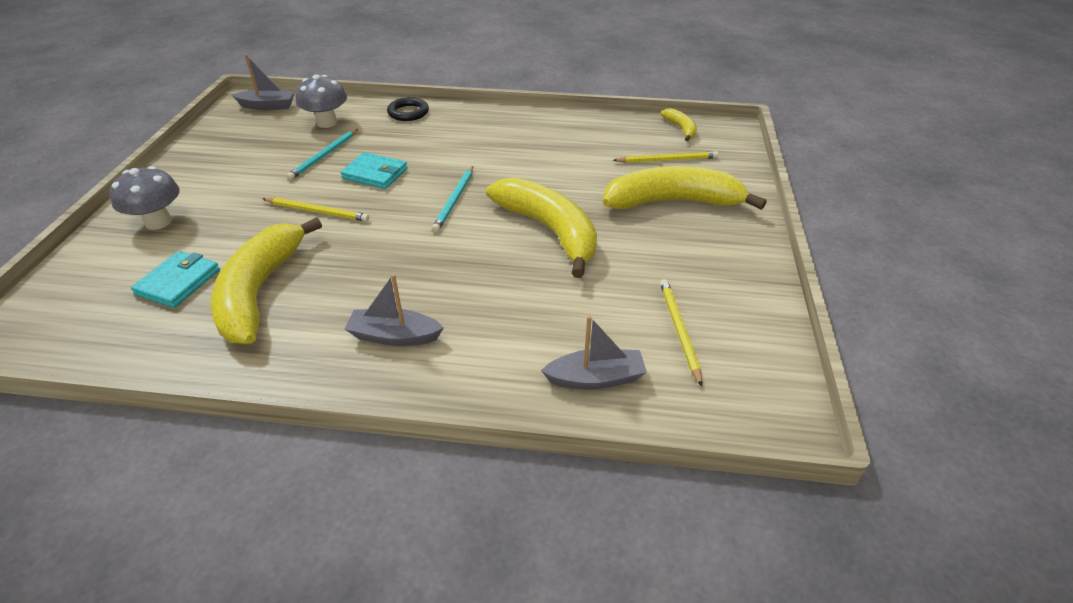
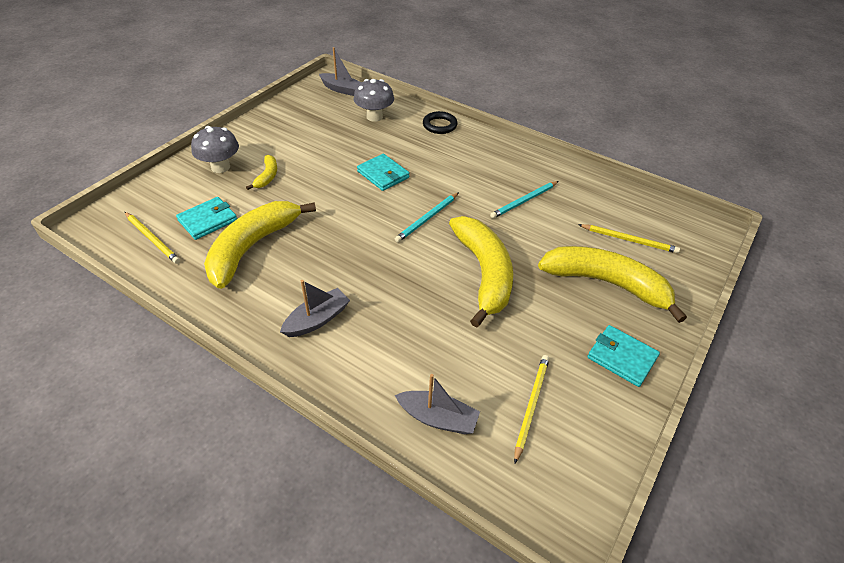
camera: 25 degrees right, 5 degrees up
yellow pencil [262,197,369,222] -> yellow pencil moved to [125,212,180,264]
turquoise pencil [287,129,358,180] -> turquoise pencil moved to [490,181,559,219]
grey boat [345,274,444,346] -> grey boat turned 105 degrees clockwise [280,280,350,337]
yellow banana [661,108,697,141] -> yellow banana moved to [246,155,277,190]
none -> turquoise wallet [587,325,660,387]

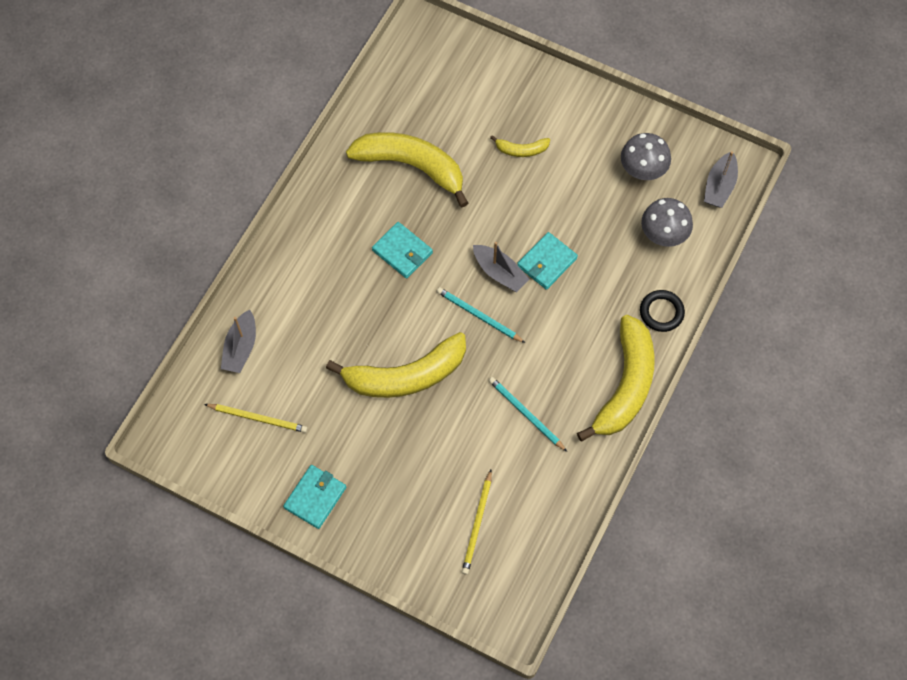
camera: 85 degrees right, 20 degrees up
yellow pencil [125,212,180,264] -> none
turquoise wallet [176,197,237,240] -> turquoise wallet moved to [372,222,433,279]
grey mushroom [191,126,239,173] -> grey mushroom moved to [621,133,671,180]
grey boat [280,280,350,337] -> grey boat moved to [473,242,529,292]
yellow banana [538,246,687,323] -> yellow banana moved to [577,315,655,441]

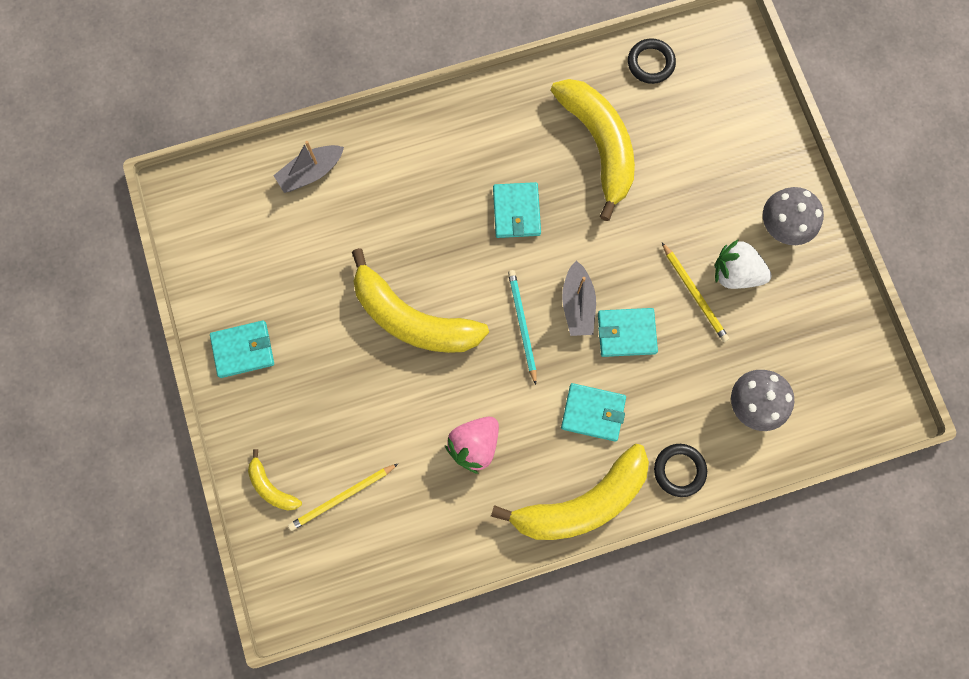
camera: 45 degrees right, 10 degrees up
yellow pencil [204,404,308,433] -> yellow pencil moved to [662,242,729,342]
turquoise pencil [489,377,567,452] -> pink strawberry [445,417,499,474]
yellow banana [490,135,550,157] -> yellow banana moved to [248,449,302,511]
grey mushroom [621,133,671,180] -> grey mushroom moved to [763,187,824,245]
grey boat [704,151,738,208] -> none
none -> turquoise wallet [561,383,626,442]
none -> black ring [628,38,676,84]
none -> white strawberry [715,239,772,289]

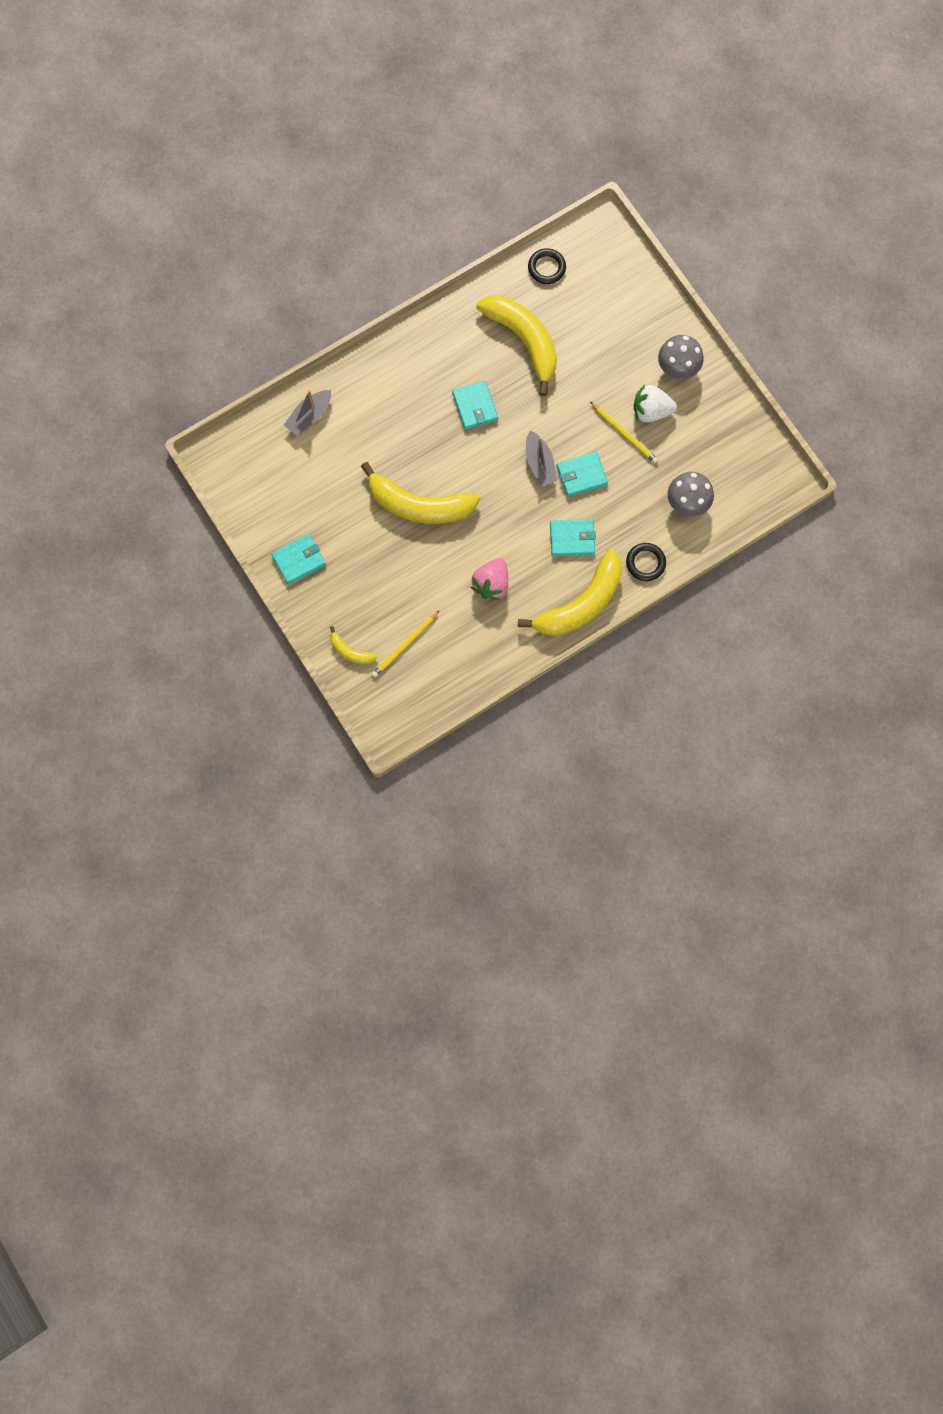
camera: 15 degrees left, 0 degrees up
turquoise pencil [508,270,537,385] -> none

